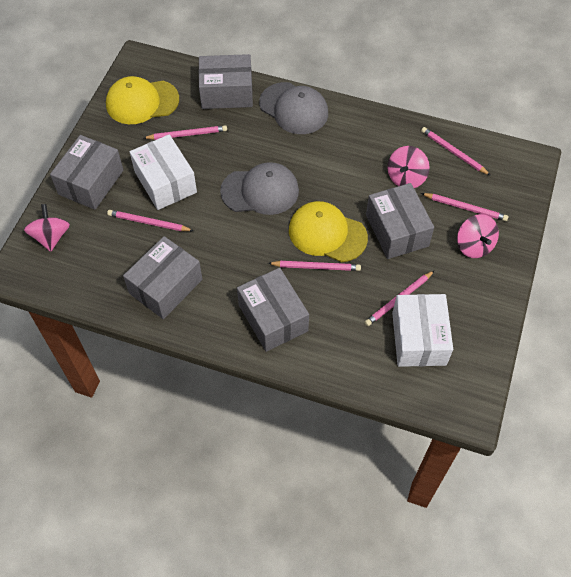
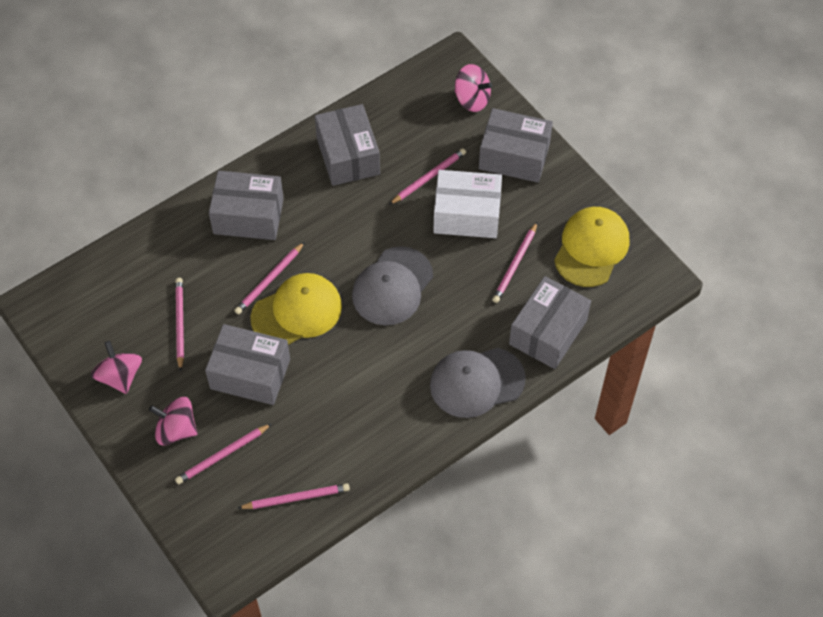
camera: 125 degrees right, 0 degrees up
grey box [50,135,123,210] -> grey box turned 45 degrees counterclockwise [479,108,553,183]
pink spinning top [388,146,430,188] -> pink spinning top moved to [91,341,142,394]
white box [392,294,453,367] -> none

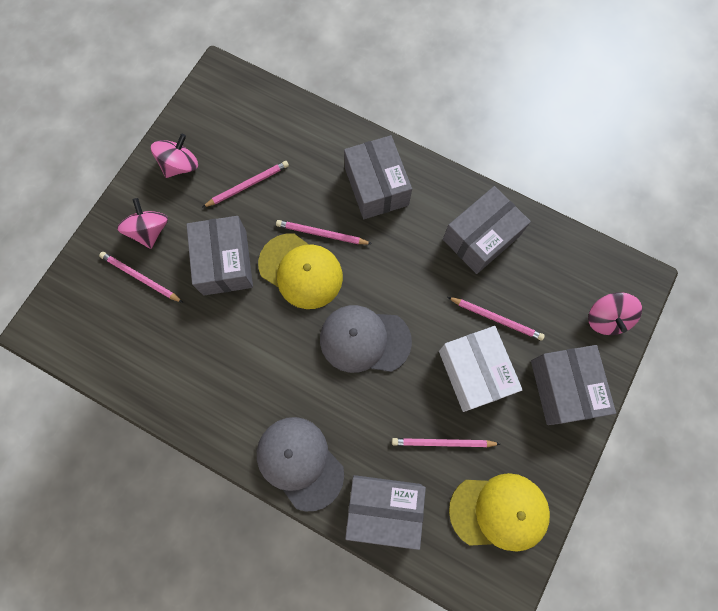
camera: 65 degrees right, 15 degrees up
pink pencil [238,483,350,509] -> none

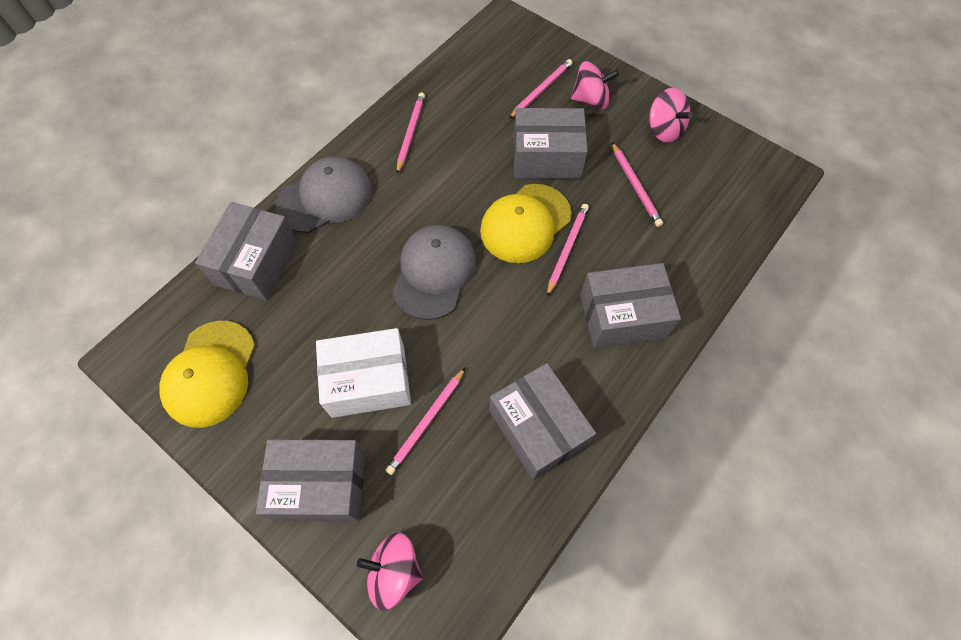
camera: 100 degrees right, 10 degrees down
pink pencil [392,438,500,447] -> pink pencil moved to [397,92,425,174]

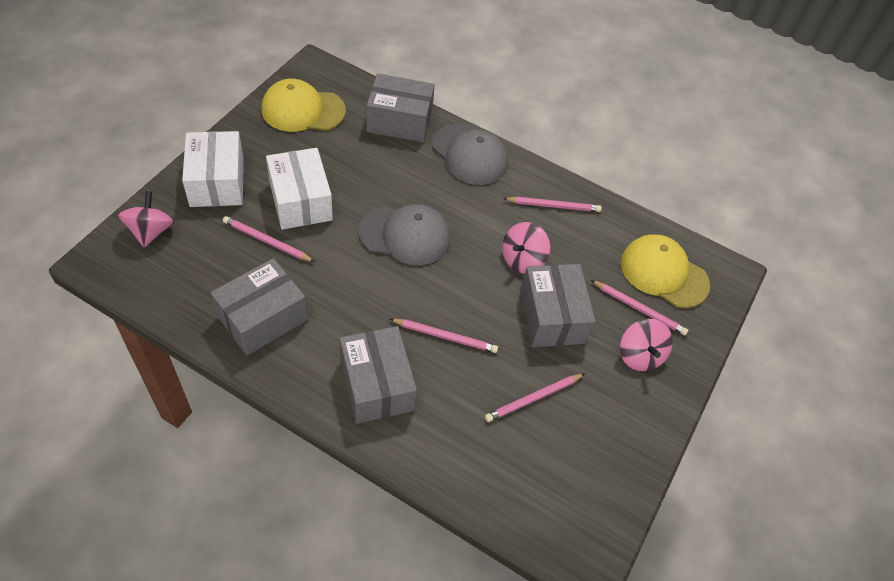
camera: 75 degrees right, 10 degrees down
grey box [256,439,365,521] -> white box [182,131,244,207]
yellow cap [480,184,572,263] -> yellow cap moved to [621,234,710,308]
pink spinning top [649,88,693,143] -> pink spinning top moved to [502,222,550,274]

